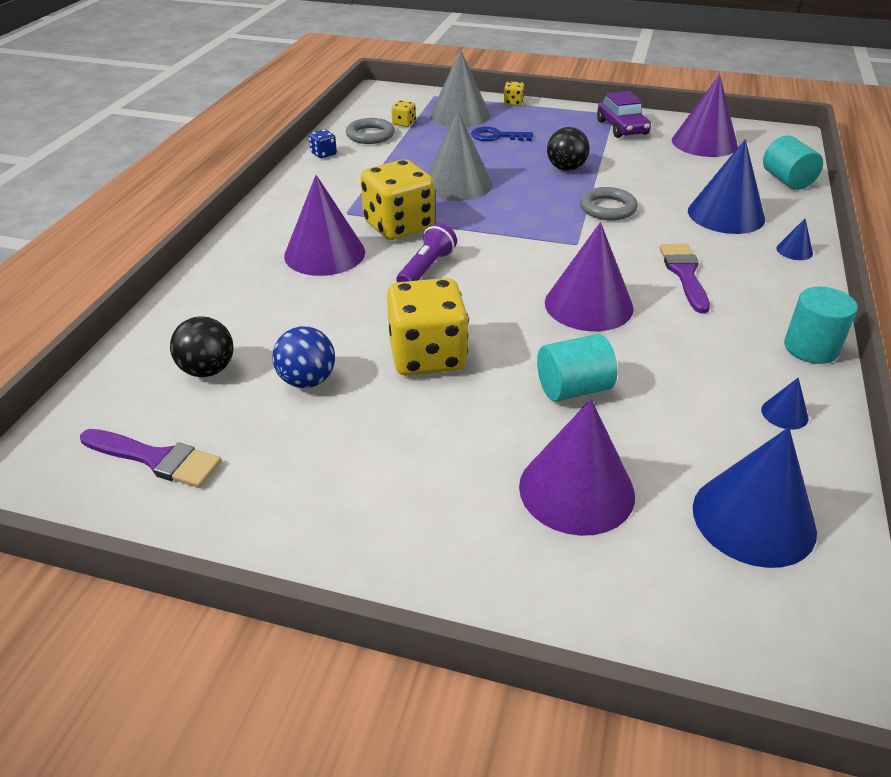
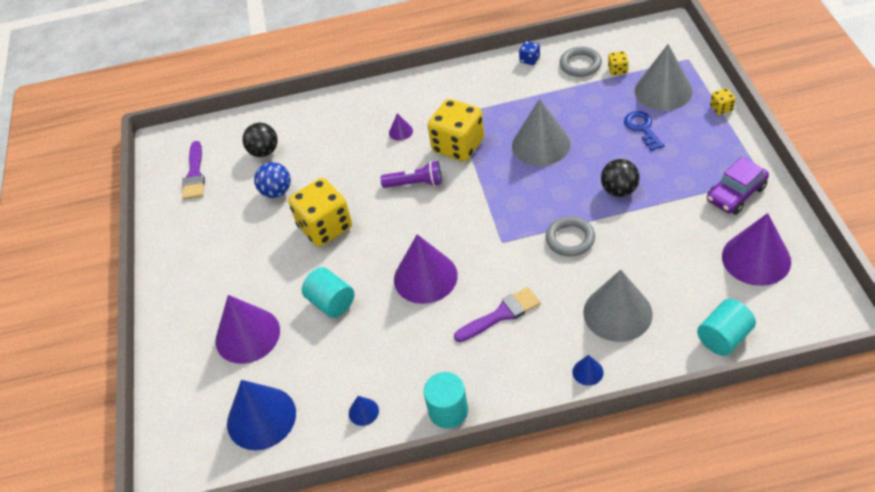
camera: 70 degrees right, 10 degrees up
purple cone [284,175,365,276] -> purple cone [389,113,413,141], size x0.43
blue cone [688,139,765,234] -> grey cone [583,270,653,342]

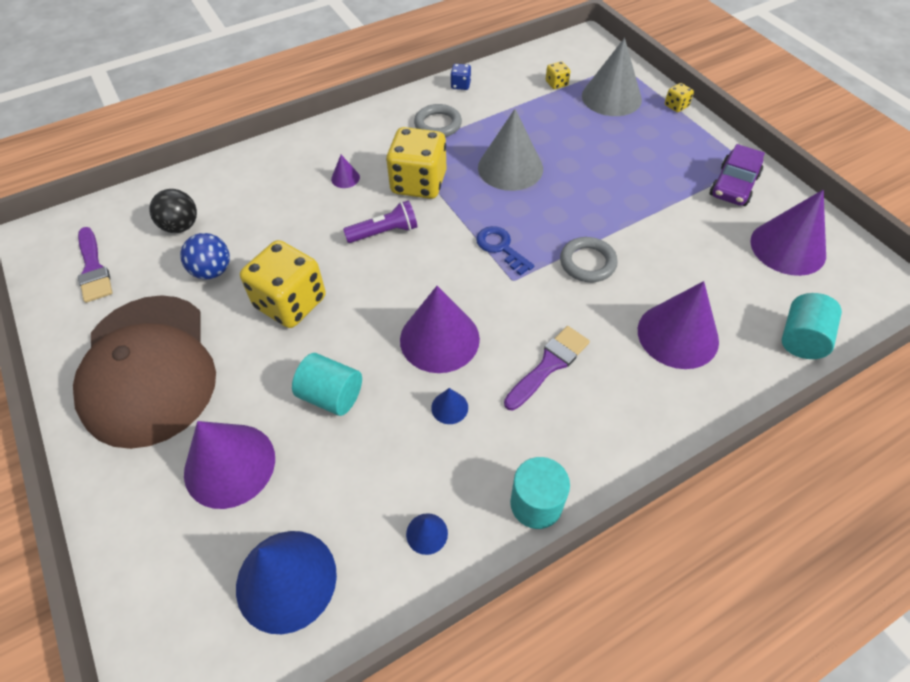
camera: 25 degrees left, 5 degrees up
grey ring [560,47,602,77] -> grey ring moved to [414,104,462,137]
blue cone [572,355,604,386] -> blue cone moved to [431,388,468,424]
grey cone [583,270,653,342] -> purple cone [638,281,719,369]
black ball [601,159,640,197] -> none
blue key [624,111,665,151] -> blue key moved to [476,226,534,276]
none -> brown cap [73,295,216,449]

